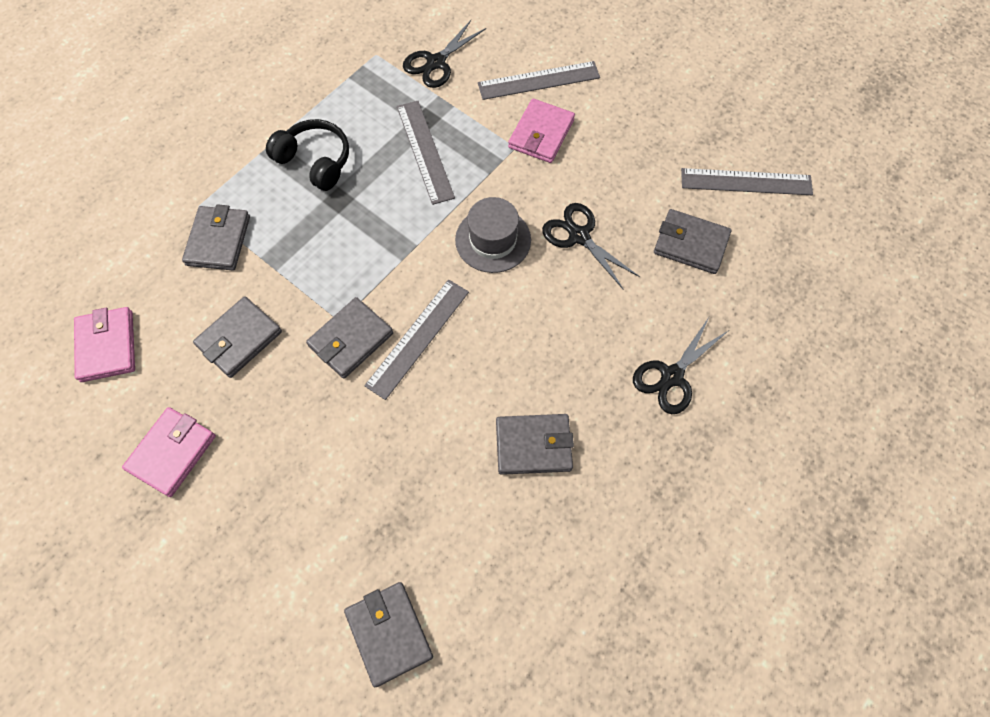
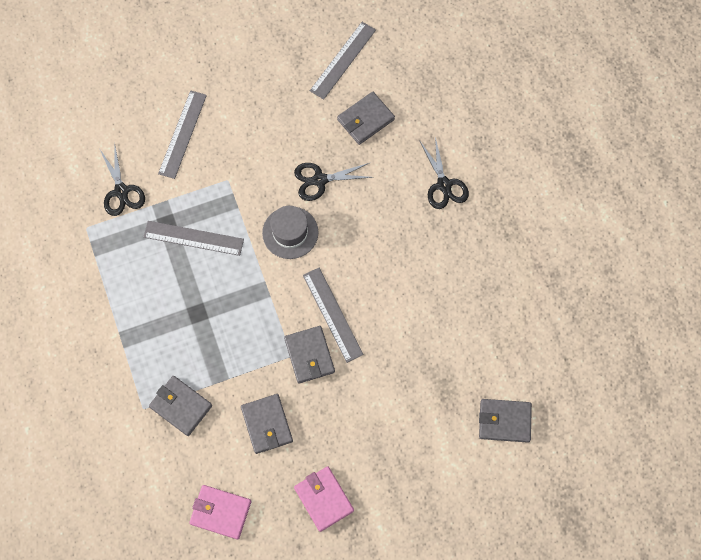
camera: 60 degrees left, 5 degrees up
black headphones [266,119,349,191] -> none
grey wallet [496,414,574,475] -> none
pink wallet [508,98,575,163] -> none

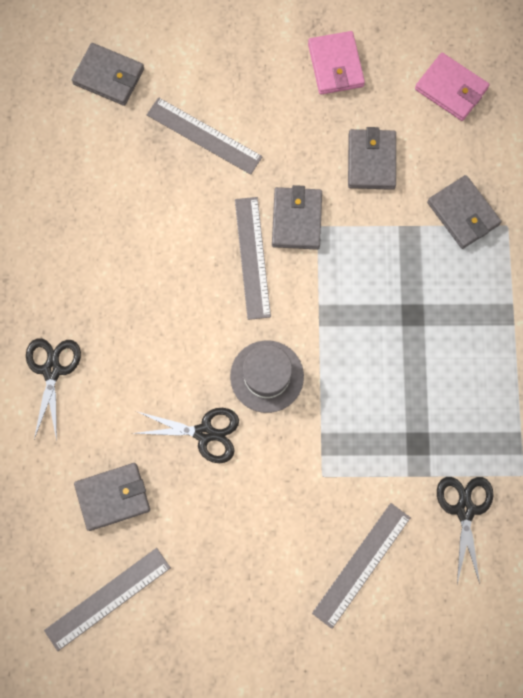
camera: 160 degrees left, 5 degrees up
grey ruler [144,221,244,256] -> grey ruler moved to [147,97,263,175]

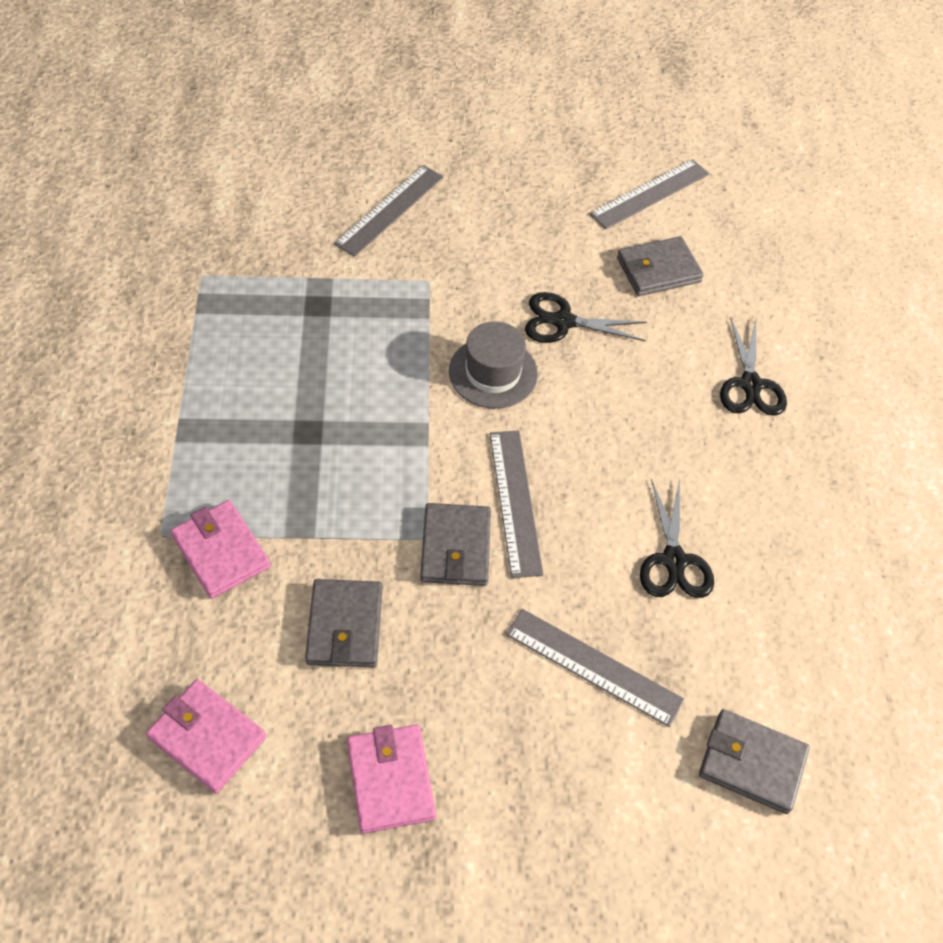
camera: 175 degrees right, 20 degrees down
grey wallet [427,175,501,249] -> pink wallet [171,500,270,599]
black scissors [437,477,494,584] -> black scissors moved to [640,479,714,598]

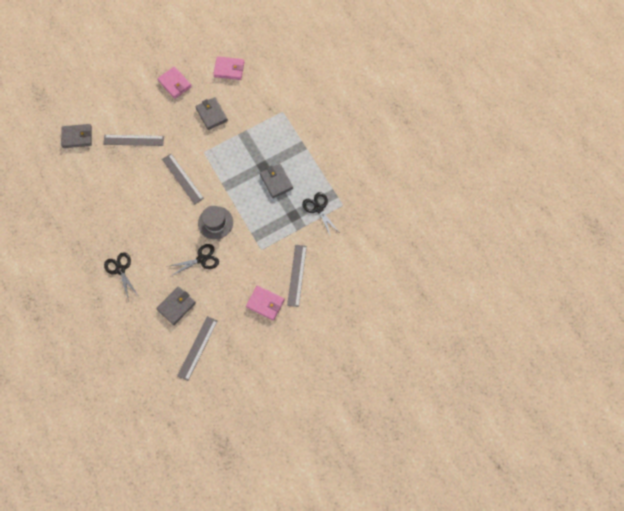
camera: 155 degrees right, 15 degrees up
pink wallet [171,500,270,599] -> pink wallet moved to [246,285,284,321]
grey wallet [420,503,491,586] -> grey wallet moved to [260,164,293,198]
black scissors [640,479,714,598] -> black scissors moved to [302,192,340,237]

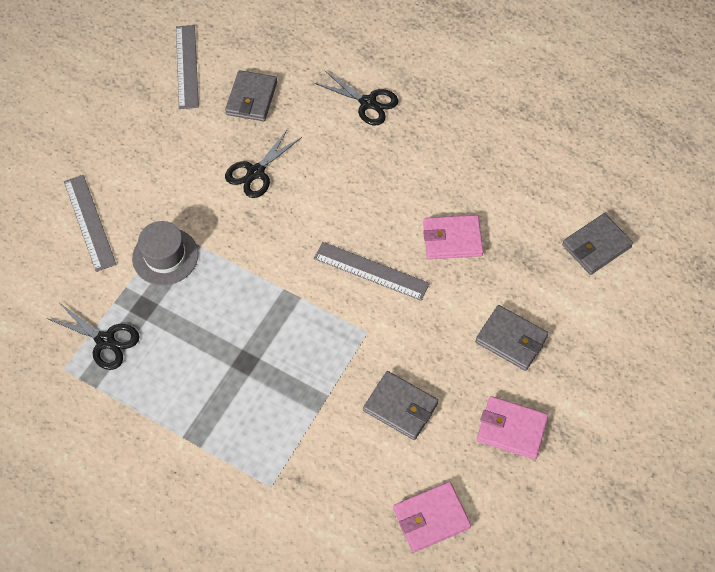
camera: 150 degrees right, 10 degrees down
grey ruler [103,135,164,146] -> none
grey hat [198,206,233,239] -> grey hat moved to [132,221,198,285]
pink wallet [246,285,284,321] -> pink wallet moved to [423,215,484,259]
grey wallet [260,164,293,198] -> grey wallet moved to [475,305,549,371]

